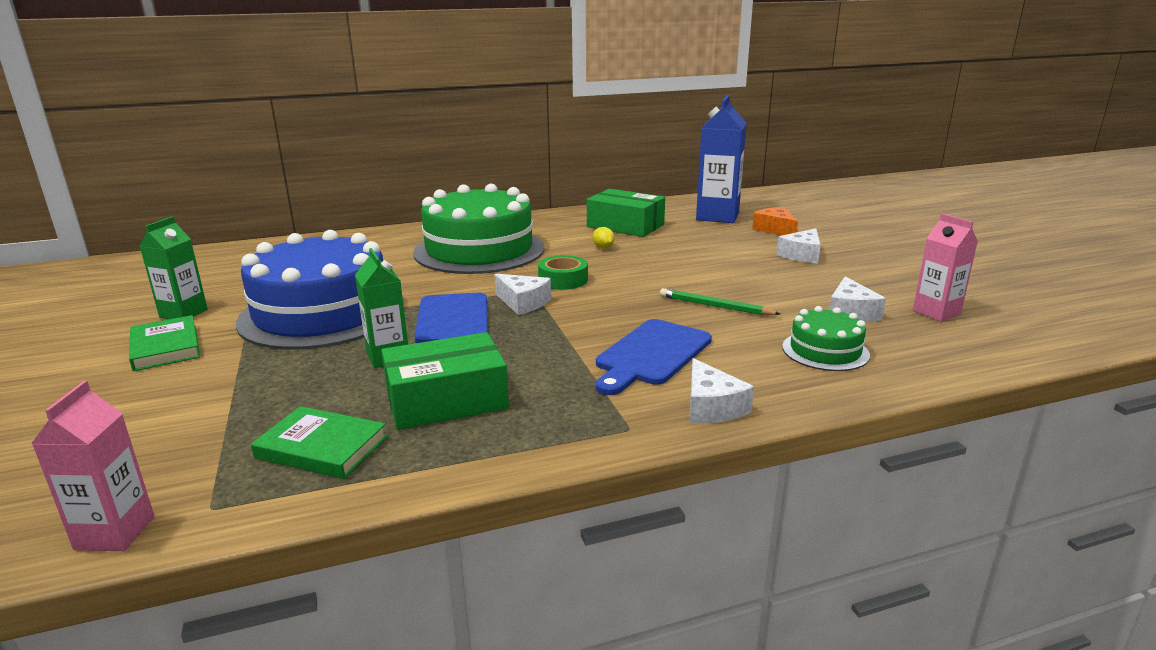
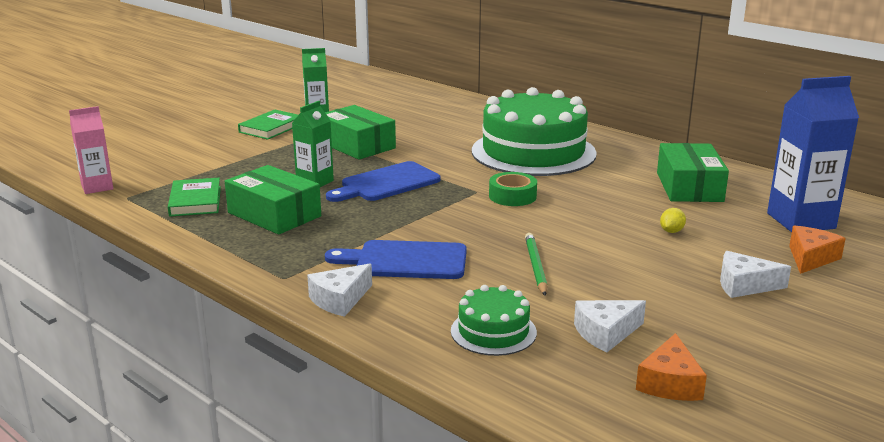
camera: 60 degrees right, 0 degrees up
blue cake [236,230,383,350] -> green box [325,105,396,160]
white cheese [494,274,551,315] -> none
yellow lemon [593,227,615,248] -> yellow lemon moved to [660,208,686,233]
pink carton [913,214,978,322] -> orange cheese [636,333,707,401]

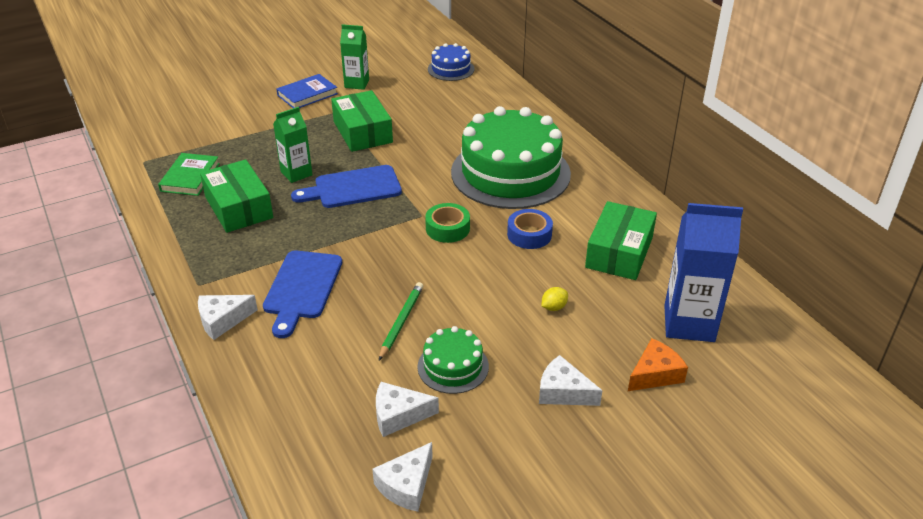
camera: 20 degrees right, 15 degrees up
pink carton [69,106,113,194] -> none
green book [238,110,298,140] -> blue book [277,74,338,108]
blue cutting board [325,240,467,279] -> blue cutting board turned 105 degrees counterclockwise [263,250,342,338]
green cake [451,285,537,356] -> green cake moved to [417,326,489,394]
orange cheese [636,333,707,401] -> white cheese [372,442,433,512]
none -> blue cake [428,43,475,81]
none -> blue tape [507,209,553,249]

